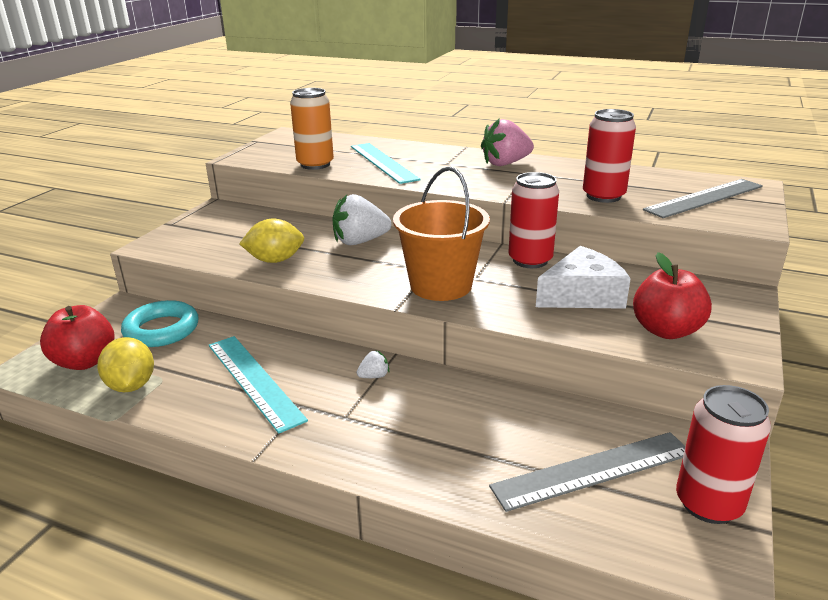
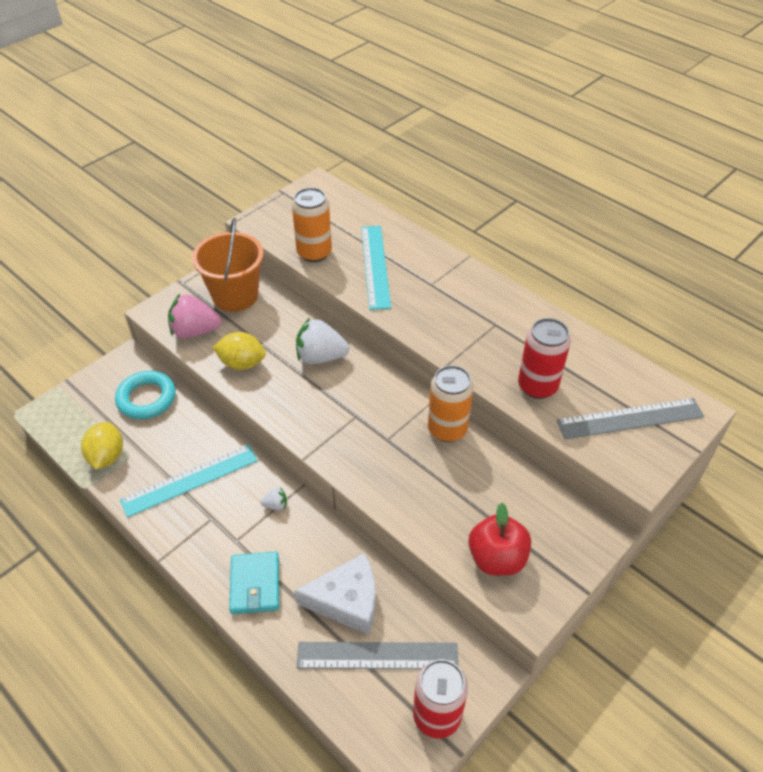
camera: 20 degrees right, 20 degrees up
red apple [40,305,115,370] -> none
turquoise ruler [209,336,308,434] -> turquoise ruler turned 75 degrees clockwise [120,445,258,518]
orange bucket [393,167,490,301] -> orange bucket moved to [192,218,264,312]
pink strawberry [481,118,534,166] -> pink strawberry moved to [168,294,222,338]
red can [508,172,559,268] -> orange can [428,365,473,442]
white cheese [536,246,631,309] -> white cheese moved to [294,553,375,635]
none -> turquoise wallet [229,552,279,614]

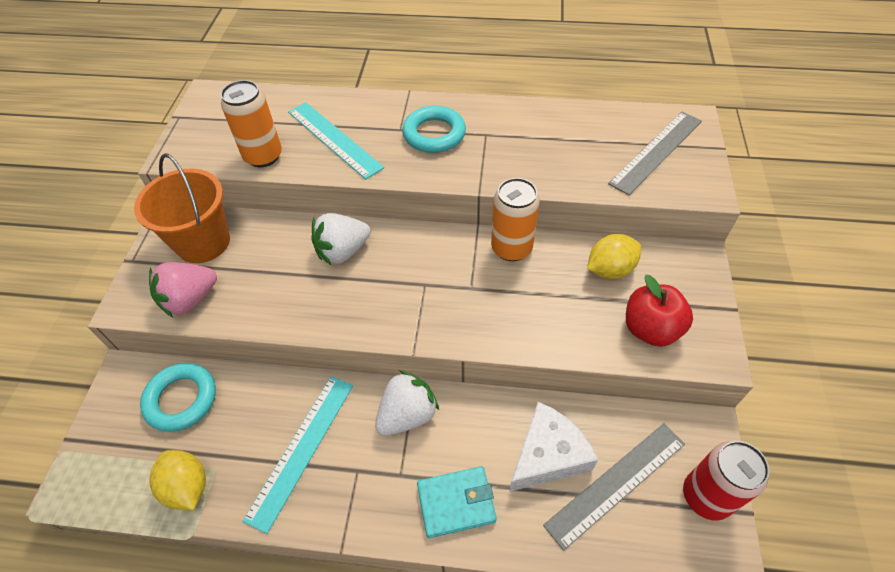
camera: 35 degrees left, 5 degrees up
yellow lemon [212,332,266,370] -> yellow lemon moved to [587,234,641,279]
turquoise wallet [229,552,279,614] -> turquoise wallet turned 60 degrees counterclockwise [417,466,497,538]
white strawberry [261,487,287,510] -> white strawberry [375,370,439,436], size x2.20
red can [518,318,571,399] -> none
none -> turquoise ring [402,106,466,153]

